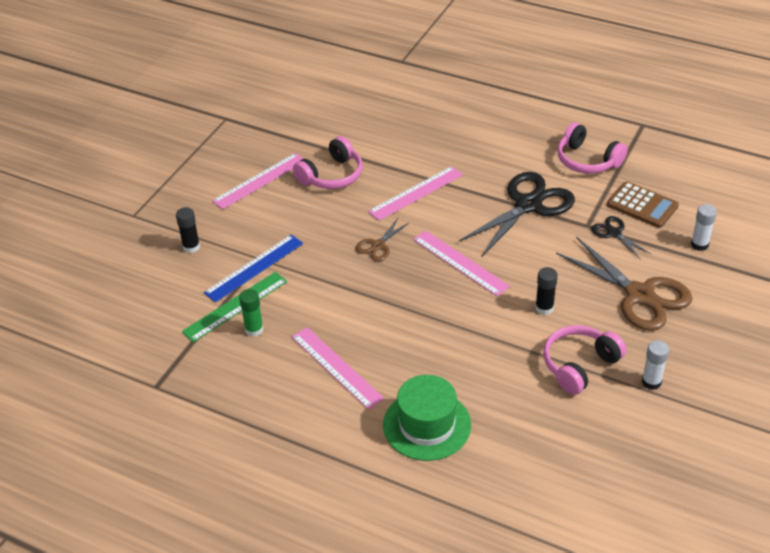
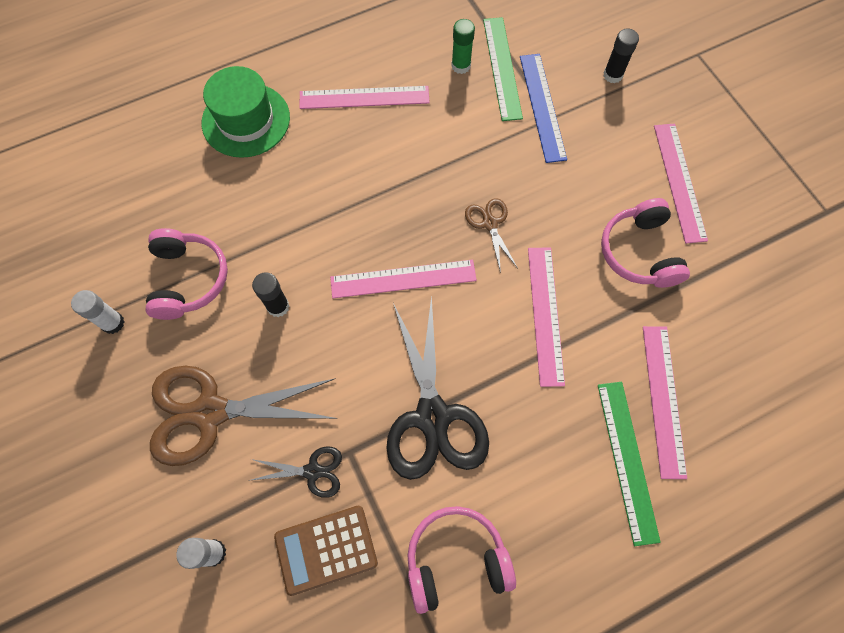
camera: 125 degrees right, 25 degrees up
none -> green ruler [598,382,661,546]
none -> pink ruler [643,326,687,479]

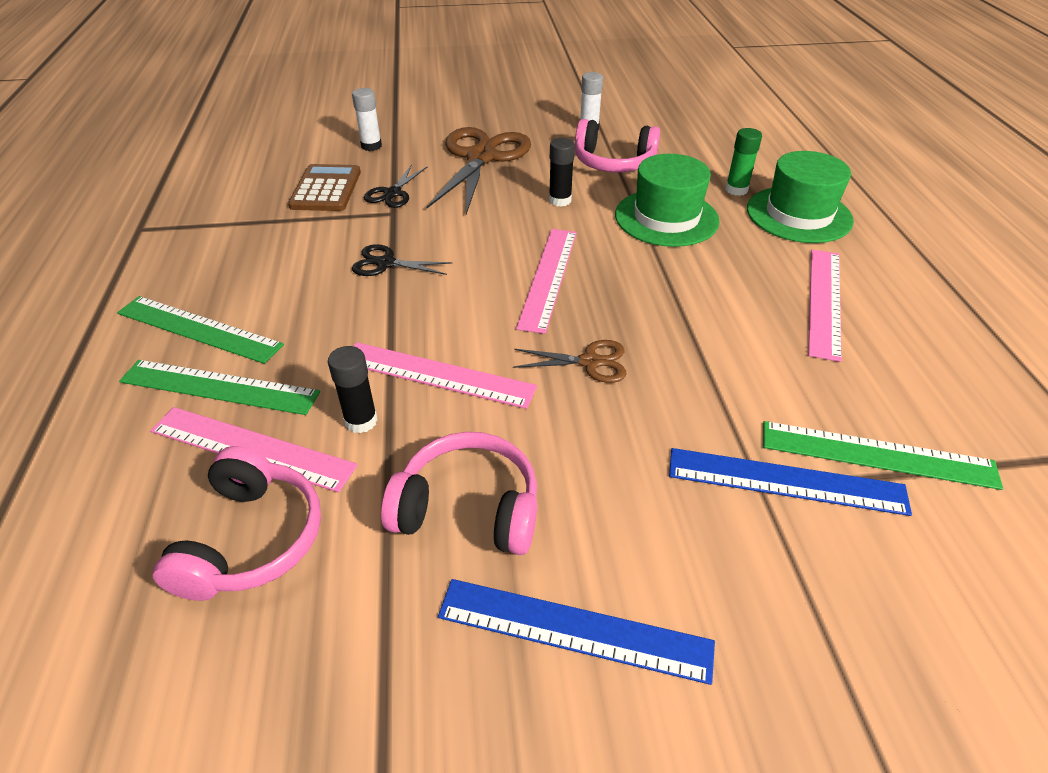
camera: 110 degrees right, 25 degrees down
black scissors [386,295,489,480] -> black scissors [352,244,452,276], size x0.48
pink headphones [407,506,516,614] -> pink headphones moved to [153,446,321,601]
green glue stick [451,19,475,74] -> green glue stick moved to [725,128,762,196]
black glue stick [603,29,639,83] -> black glue stick moved to [328,346,378,433]
pink ruler [654,124,708,244] -> blue ruler [438,579,715,685]
none -> green ruler [117,296,284,364]
none -> green hat [615,154,720,247]

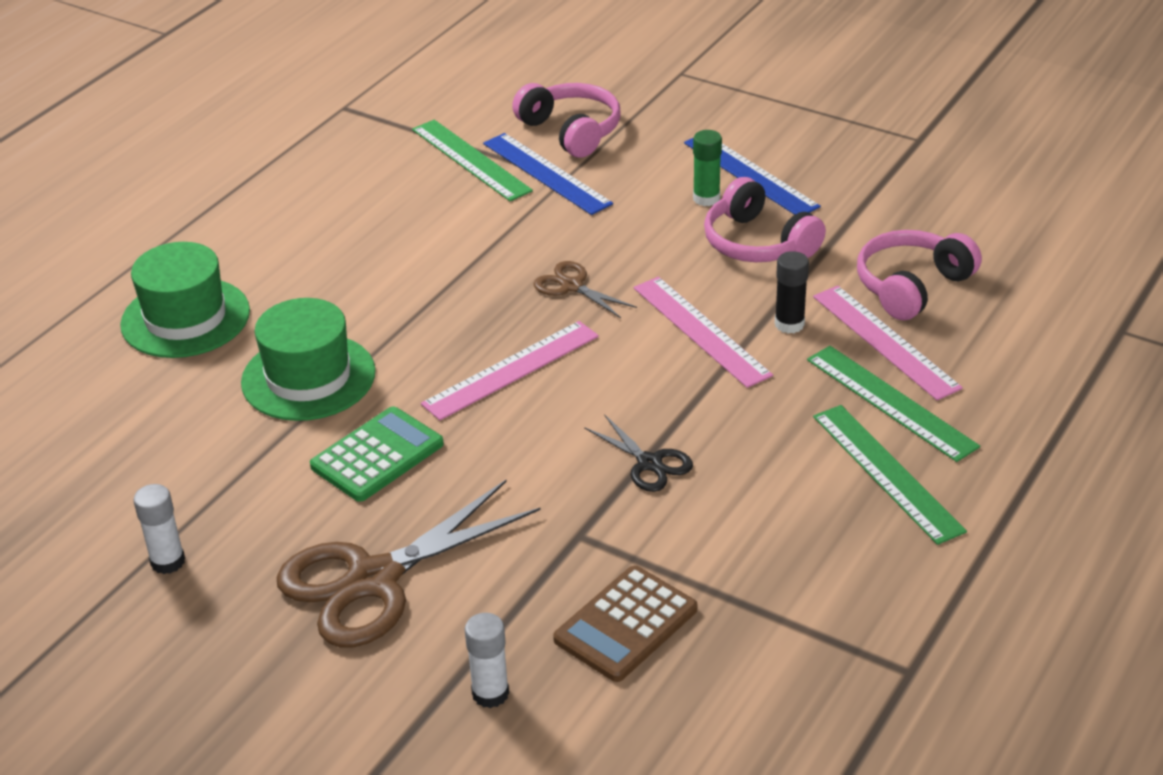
camera: 140 degrees left, 5 degrees down
black scissors [364,164,428,208] -> none
black glue stick [549,138,575,207] -> green calculator [310,406,444,502]
pink headphones [575,119,660,173] -> pink headphones moved to [512,83,621,158]
green glue stick [725,128,762,196] -> green glue stick moved to [693,130,722,206]
pink ruler [808,249,842,362] -> none

